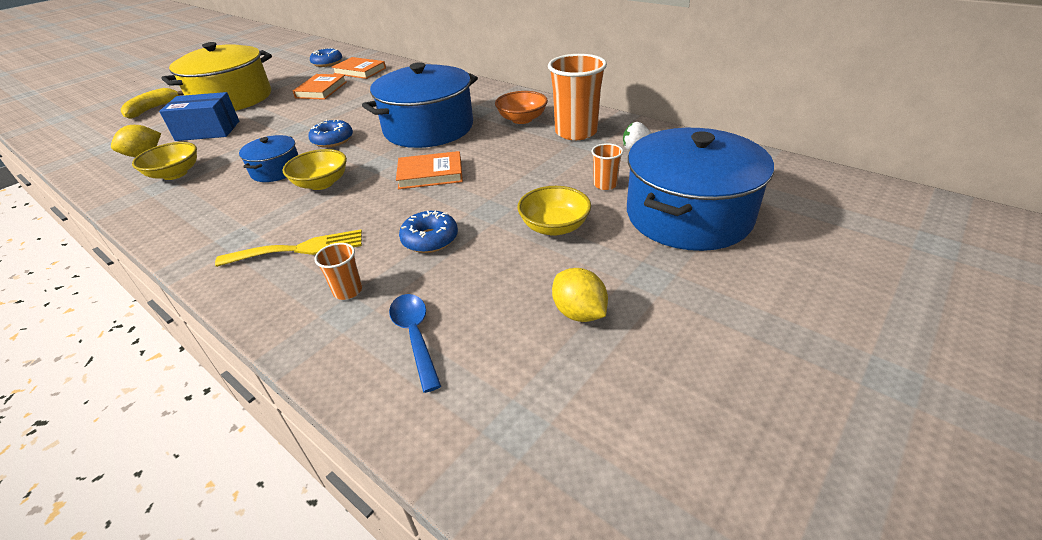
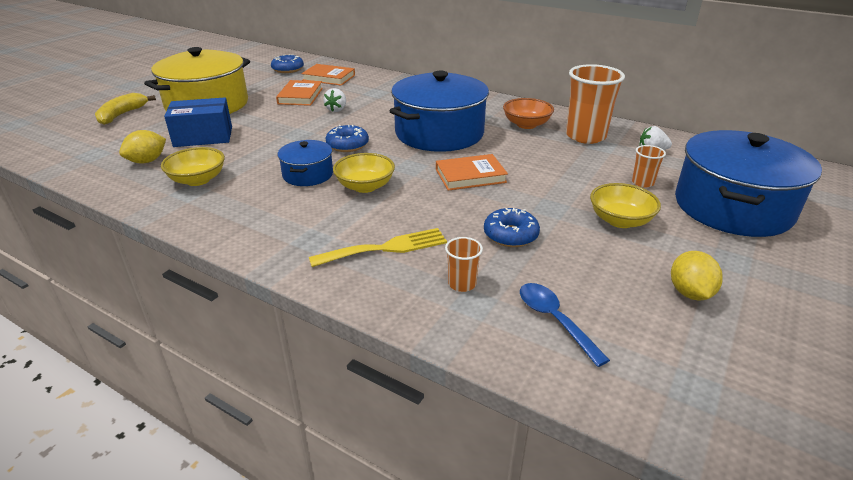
camera: 10 degrees left, 5 degrees down
yellow lemon [552,268,608,322] -> yellow lemon turned 45 degrees clockwise [671,251,722,301]
none -> white strawberry [323,88,346,112]

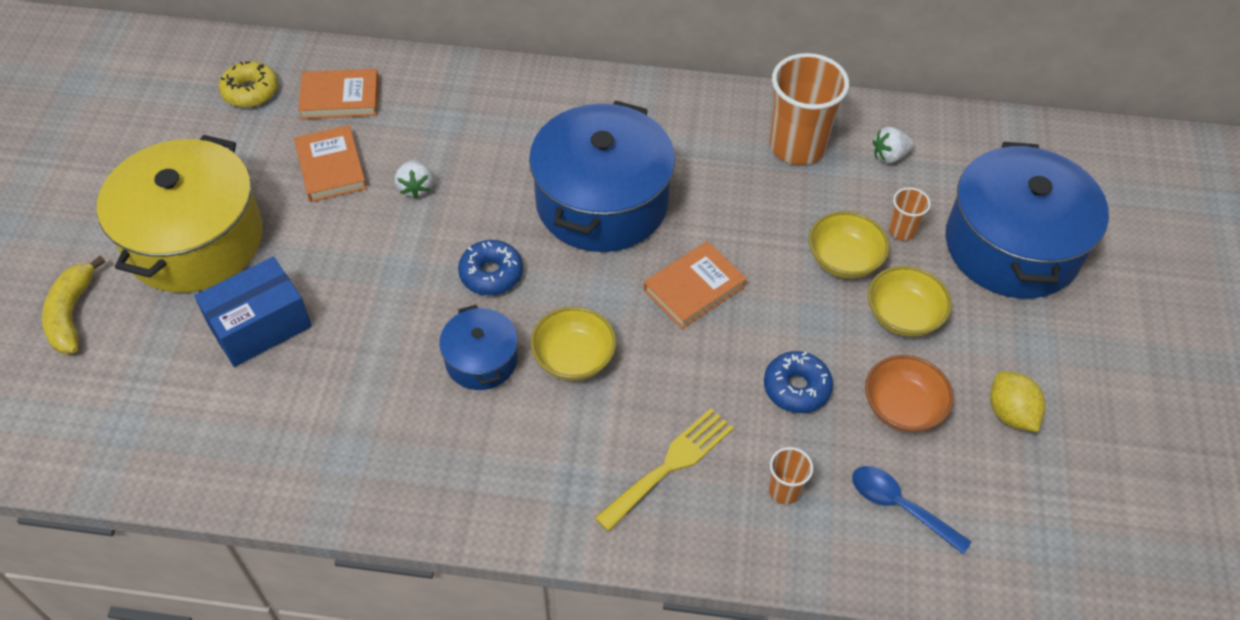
camera: 25 degrees left, 20 degrees up
yellow lemon [119,130,166,164] -> none
yellow bowl [161,147,225,186] -> yellow bowl moved to [809,211,889,279]
blue donut [271,54,304,73] -> yellow donut [219,61,278,108]
orange bowl [503,98,554,129] -> orange bowl moved to [865,355,954,432]

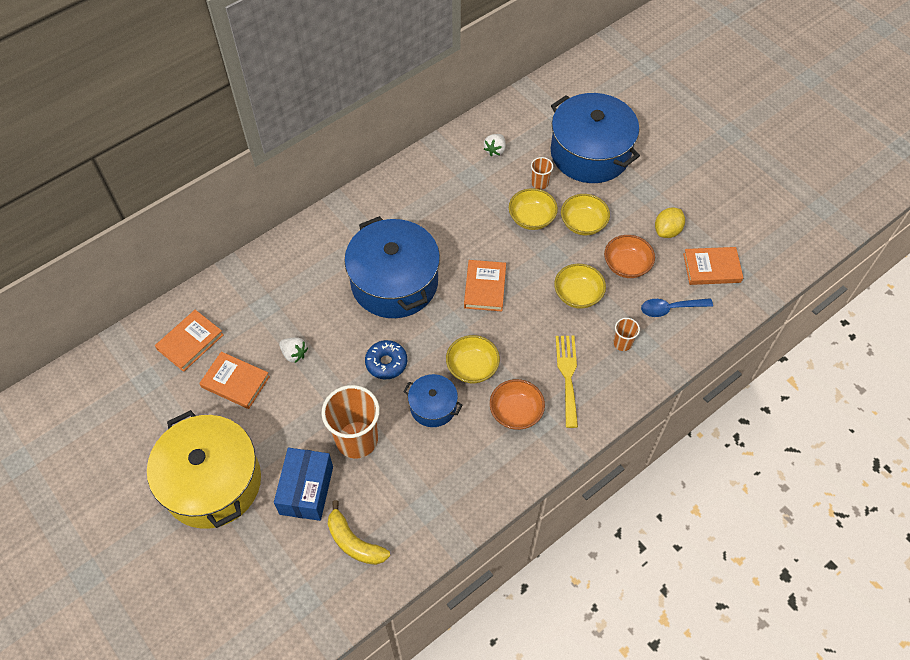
camera: 45 degrees left, 5 degrees up
yellow banana [42,256,105,354] -> yellow banana moved to [328,500,390,565]
yellow donut [219,61,278,108] -> none
blue donut [764,351,833,413] -> yellow bowl [554,264,606,309]
orange cup [770,53,849,165] -> orange cup moved to [321,385,380,458]
yellow lemon [990,371,1046,432] -> yellow lemon turned 75 degrees counterclockwise [655,208,685,238]
none -> orange bowl [490,379,545,430]
none -> orange book [683,247,743,285]

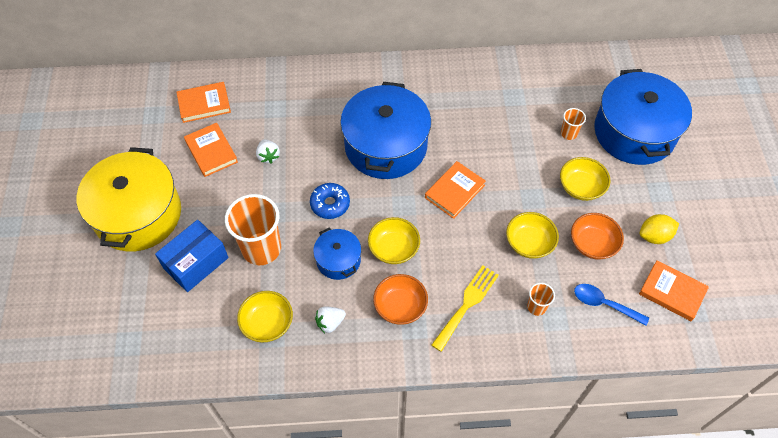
camera: 35 degrees right, 0 degrees up
yellow banana [328,500,390,565] -> none
white strawberry [484,134,506,156] -> white strawberry moved to [315,306,346,333]
yellow bowl [509,188,558,230] -> yellow bowl moved to [237,291,293,342]

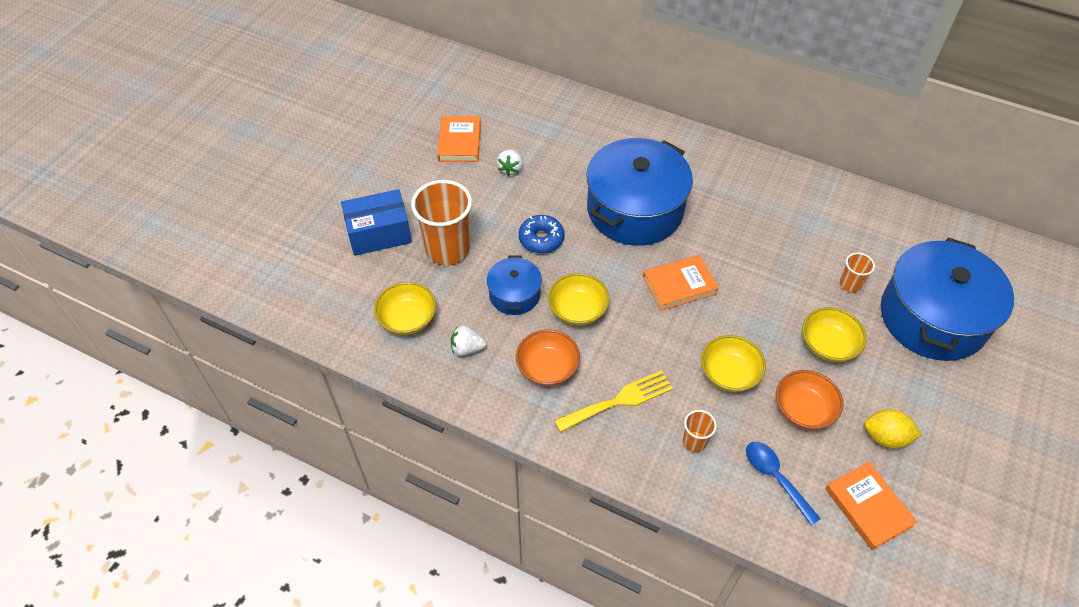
camera: 30 degrees right, 5 degrees down
yellow pot [77,147,181,251] -> none
orange book [176,82,231,123] -> none

